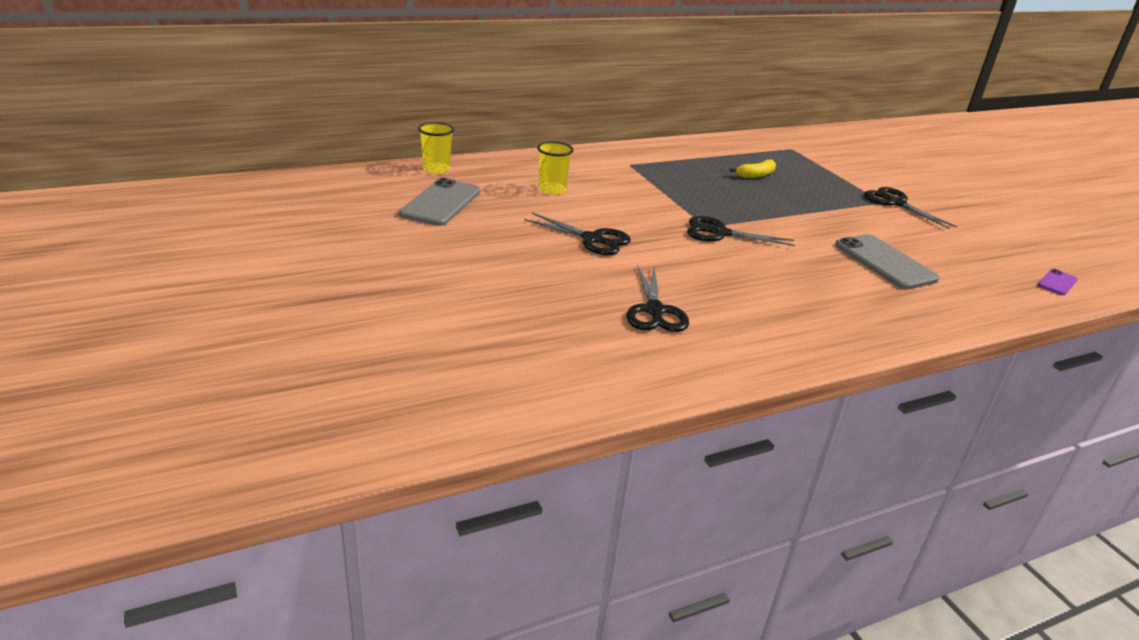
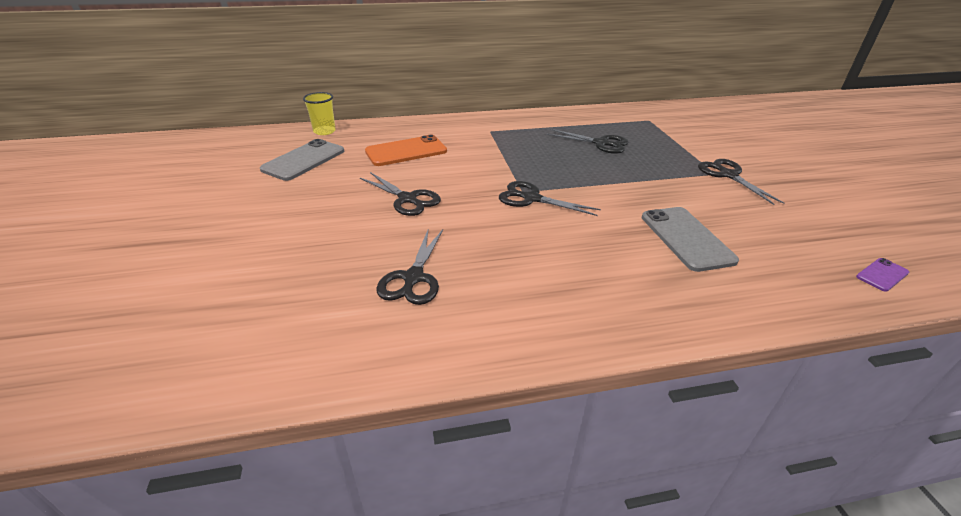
camera: 15 degrees right, 5 degrees up
yellow cup [537,141,574,195] -> orange phone [365,135,447,166]
yellow banana [730,160,776,178] -> black scissors [547,129,629,154]

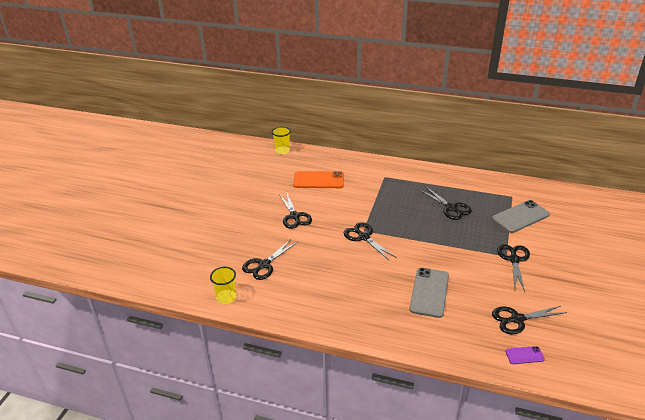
camera: 30 degrees right, 0 degrees up
grey phone [260,139,344,181] -> grey phone moved to [492,200,550,233]
none -> yellow cup [210,267,236,304]
none -> black scissors [492,306,567,334]

